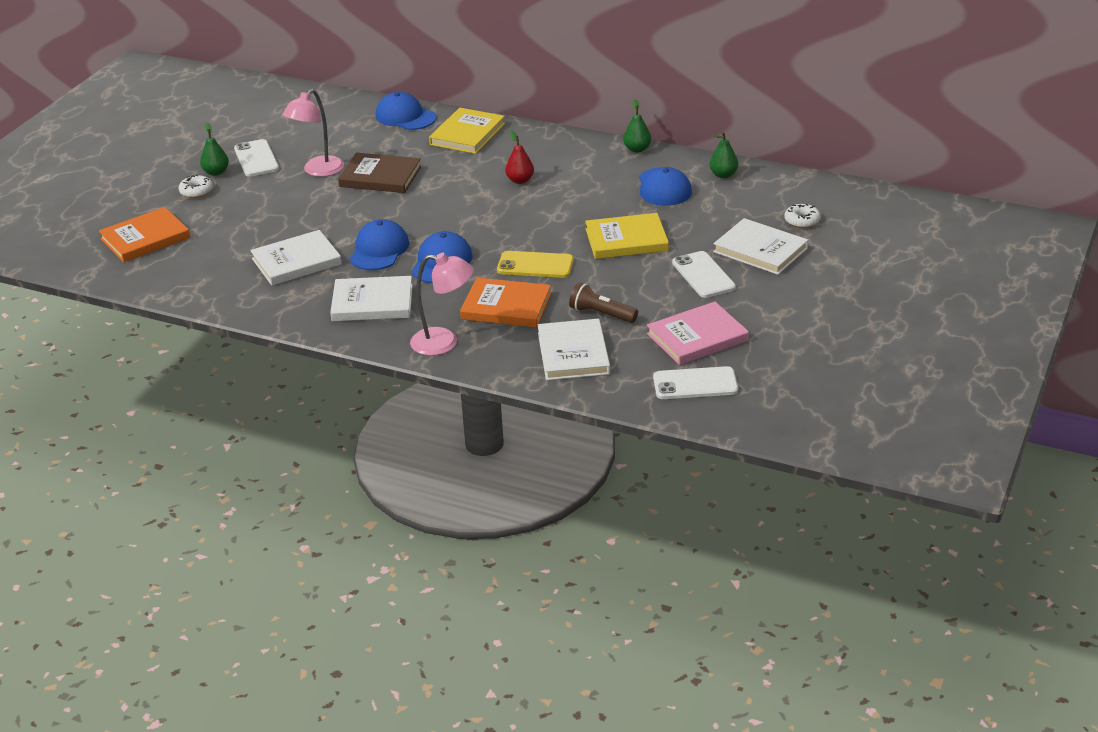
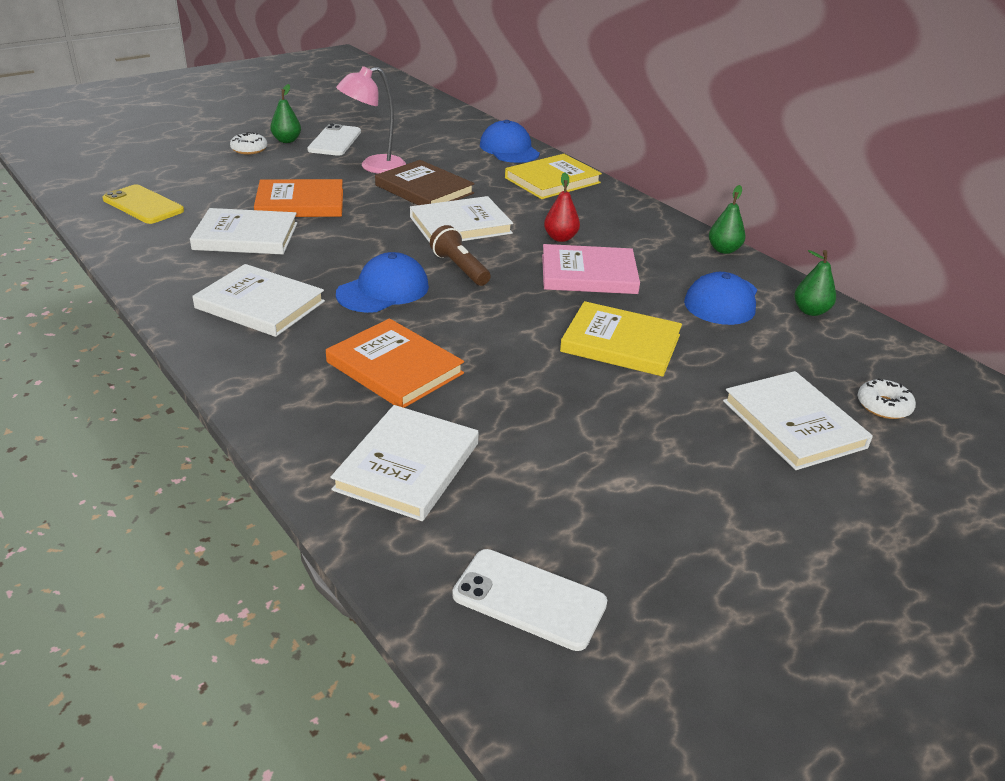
camera: 25 degrees right, 0 degrees up
orange book [99,207,190,262] -> orange book moved to [254,179,343,217]
blue cap [349,219,409,270] -> none
pink lamp [410,253,474,356] -> none
yellow phone [497,251,574,278] -> yellow phone moved to [103,184,184,224]
brown flashlight [569,282,638,323] -> brown flashlight moved to [430,225,491,286]
pink book [647,302,749,365] -> pink book moved to [542,244,640,294]
white phone [672,251,736,298] -> none
none -> white book [410,196,513,243]

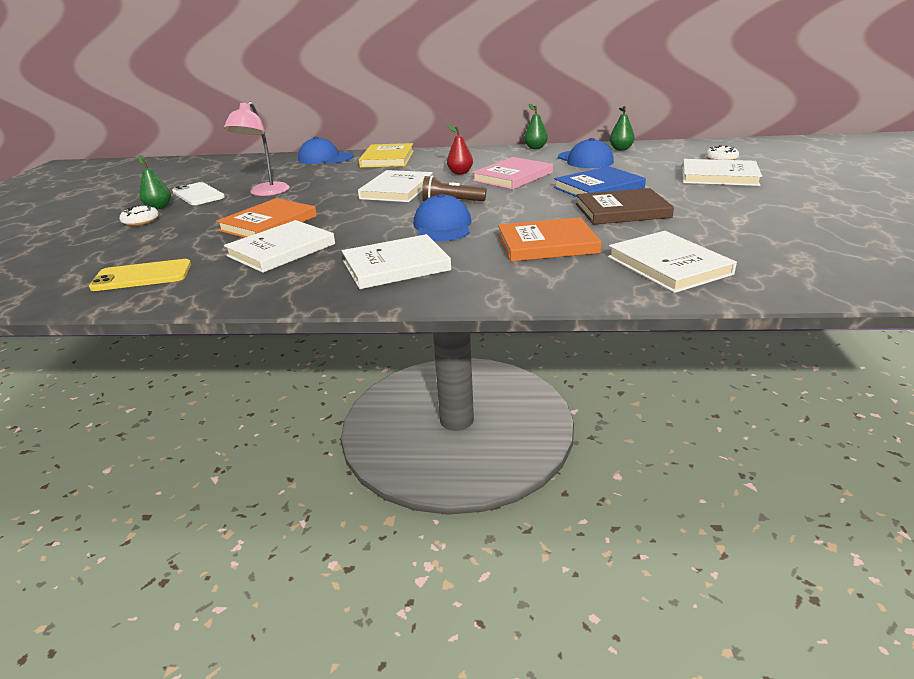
camera: 45 degrees left, 5 degrees down
brown book [375,160,475,205] -> brown book moved to [576,188,674,225]
white phone [452,549,607,651] -> none
yellow book [560,301,682,377] -> blue book [554,166,646,198]

